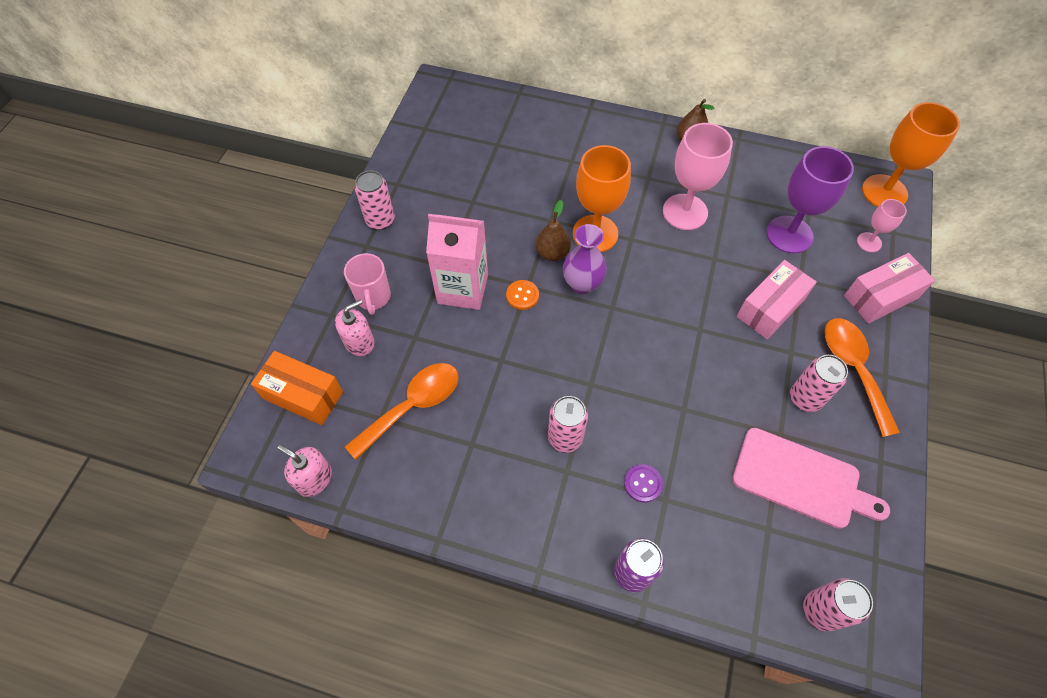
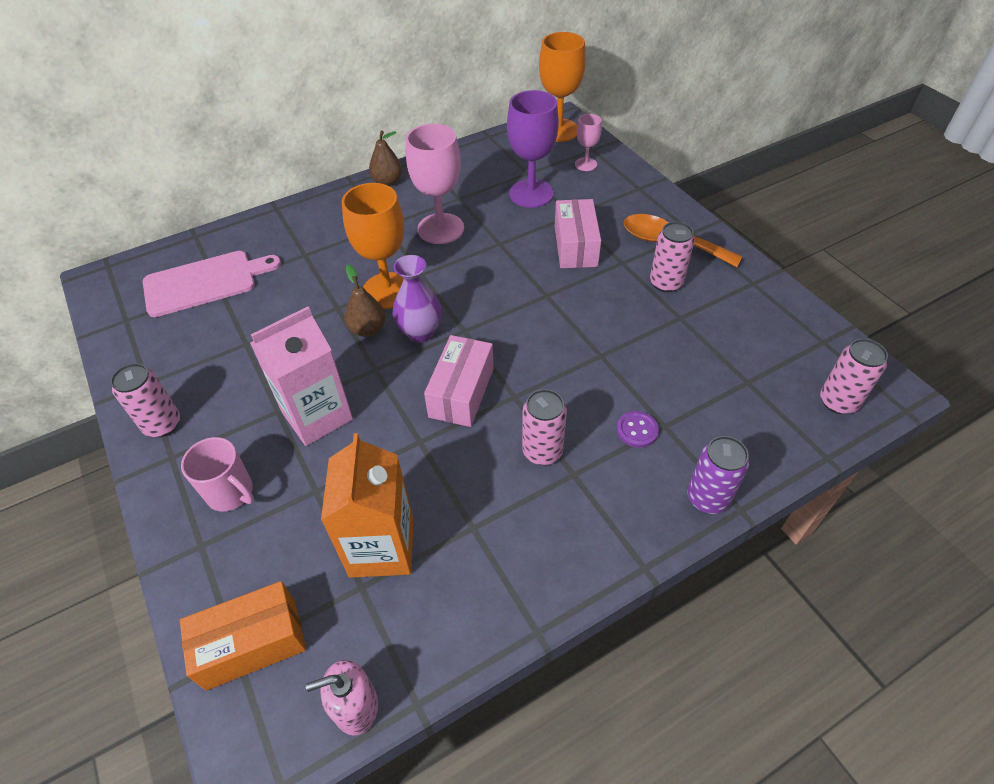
camera: 45 degrees left, 10 degrees down
pink soap dispenser [335,299,375,356] -> none
orange spoon [344,363,458,460] -> orange carton [321,433,413,578]
orange button [506,280,539,310] -> none
pink cutting board [732,428,890,529] -> pink cutting board moved to [143,251,281,317]
pink box [844,253,935,323] -> pink box moved to [424,335,494,427]

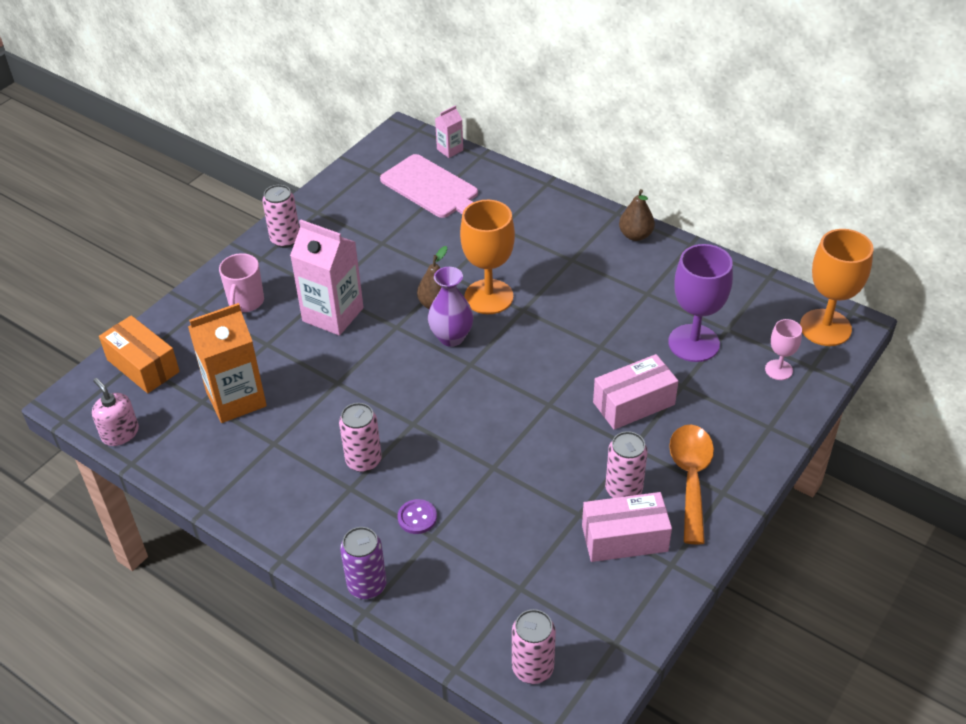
camera: 65 degrees right, 5 degrees down
pink goblet [406,124,464,244] -> none
pink box [424,335,494,427] -> pink box moved to [582,492,672,562]
none -> pink carton [435,105,463,158]

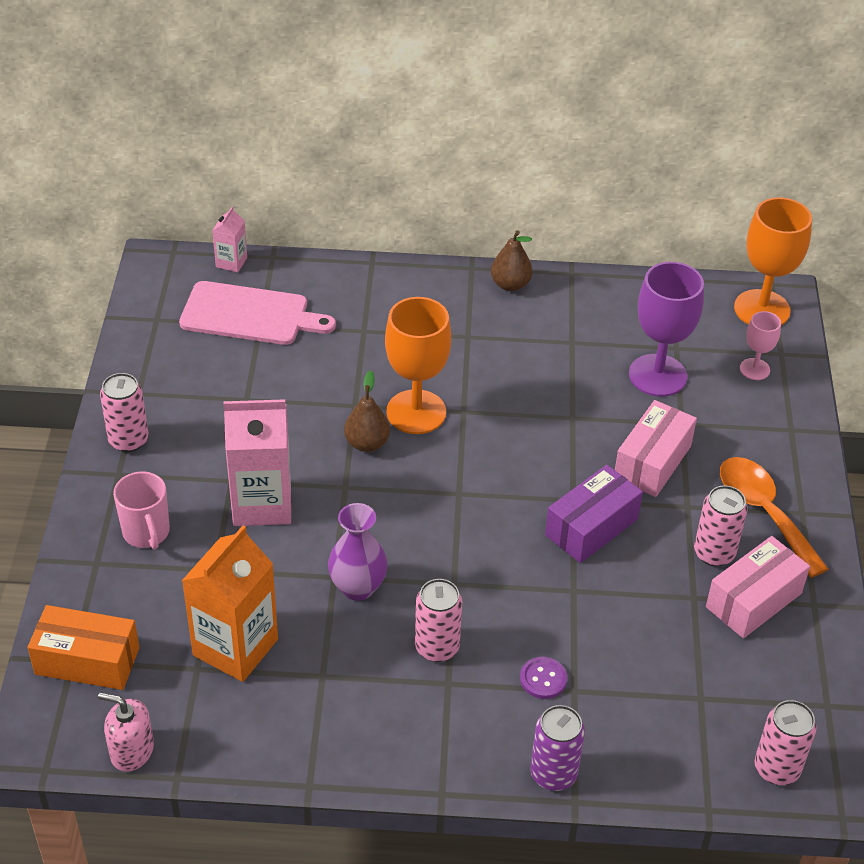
camera: 35 degrees left, 0 degrees up
purple vase [428,267,473,347] -> purple vase moved to [328,503,388,601]
none -> purple box [545,465,643,563]

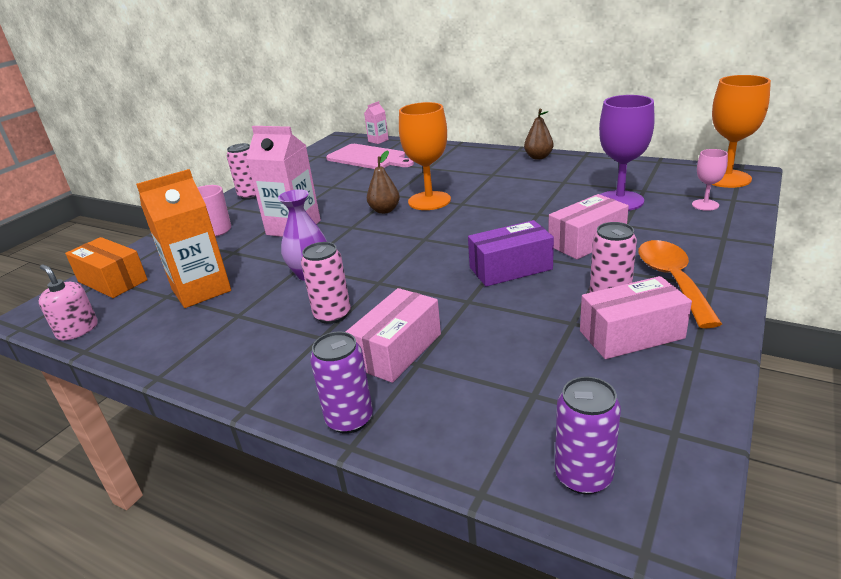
camera: 30 degrees right, 15 degrees down
purple button [520,657,567,699] -> pink box [346,288,441,383]
pink can [755,700,816,785] -> purple can [555,377,621,495]

